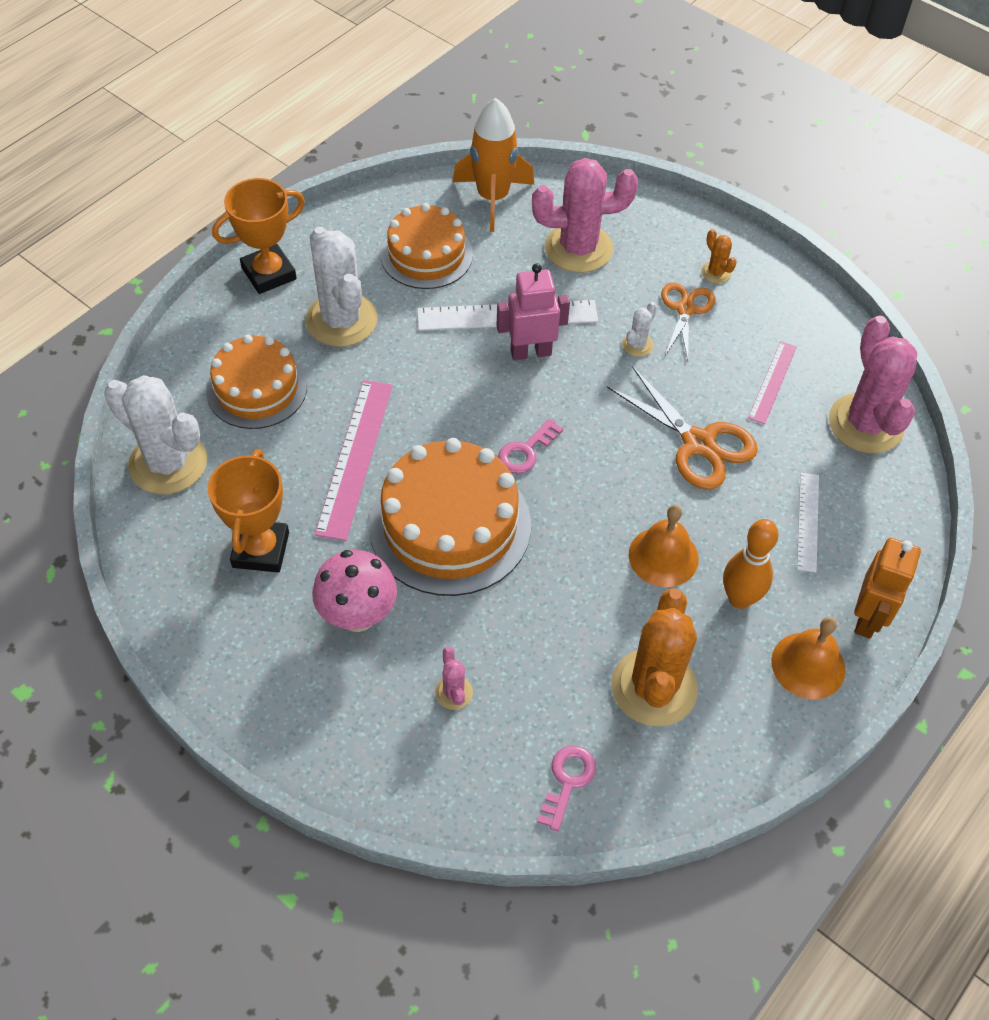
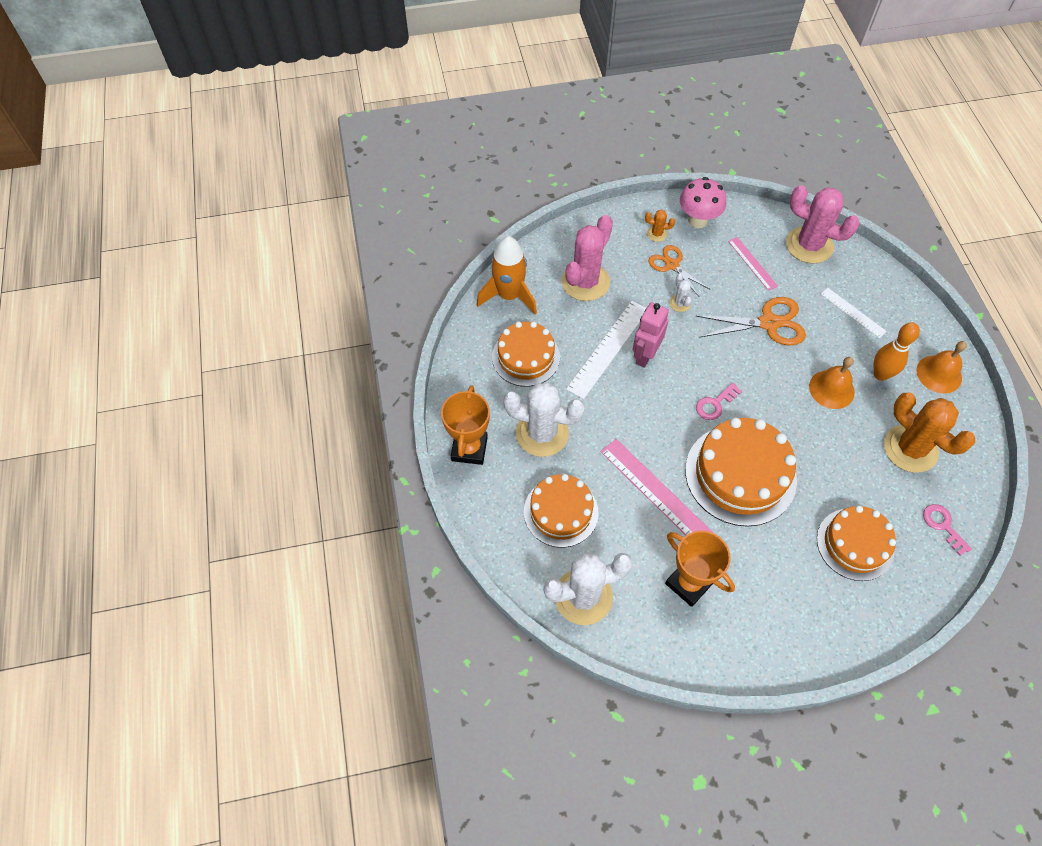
camera: 50 degrees left, 5 degrees up
pink mushroom [312,550,397,632] -> pink mushroom moved to [680,177,726,228]
pink cactus [435,647,473,710] -> orange cake [817,505,896,581]
pink key [498,418,563,474] -> pink key turned 60 degrees clockwise [696,383,742,420]
orange robot [854,538,921,639] -> none

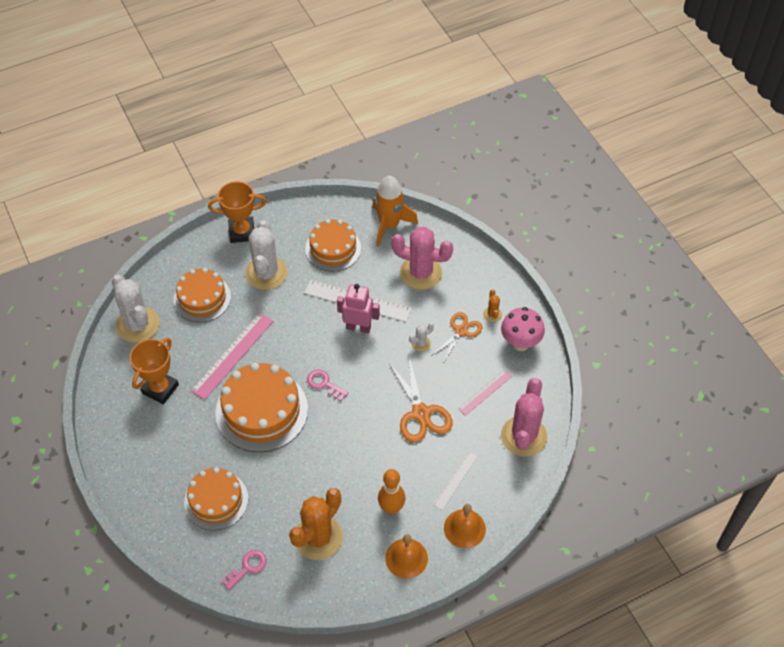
camera: 75 degrees right, 5 degrees down
orange bell [809,357,855,409] -> orange bell moved to [444,504,486,548]

